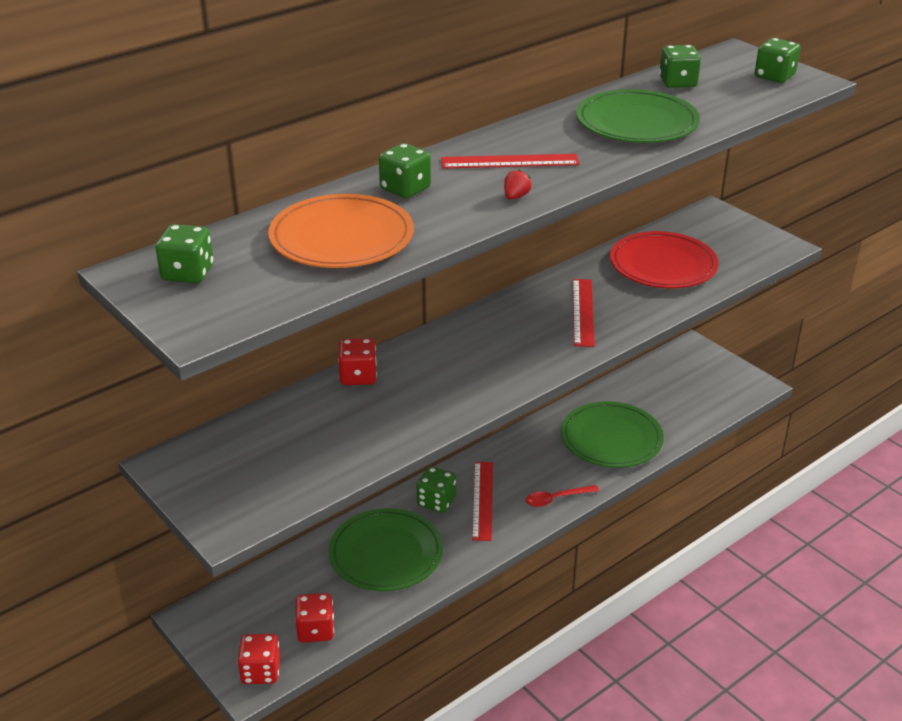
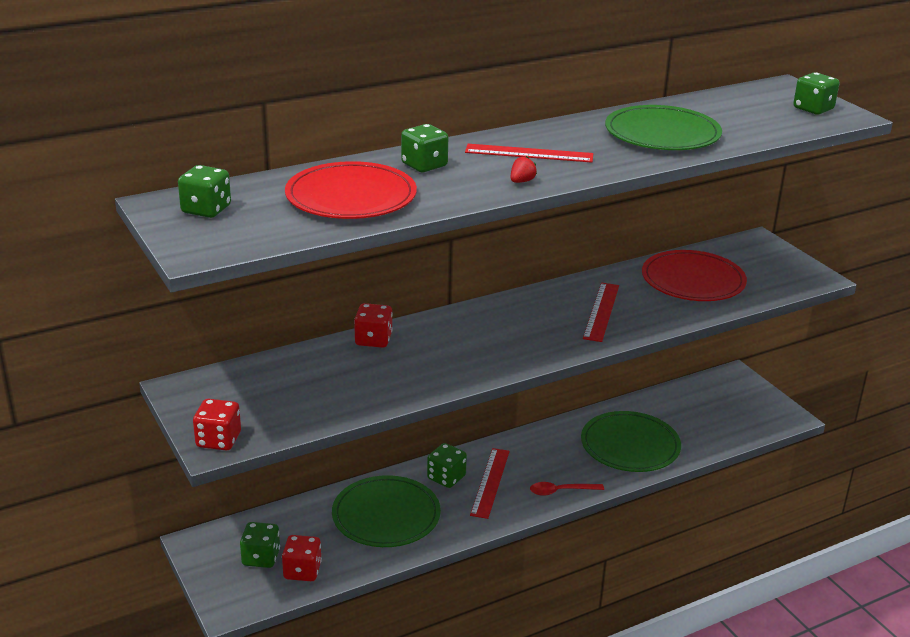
camera: 10 degrees right, 5 degrees down
red dice [237,634,280,684] -> red dice moved to [193,399,241,451]
orange plate [268,194,414,268] -> red plate [285,161,417,219]
green dice [659,45,701,88] -> green dice moved to [240,522,280,568]

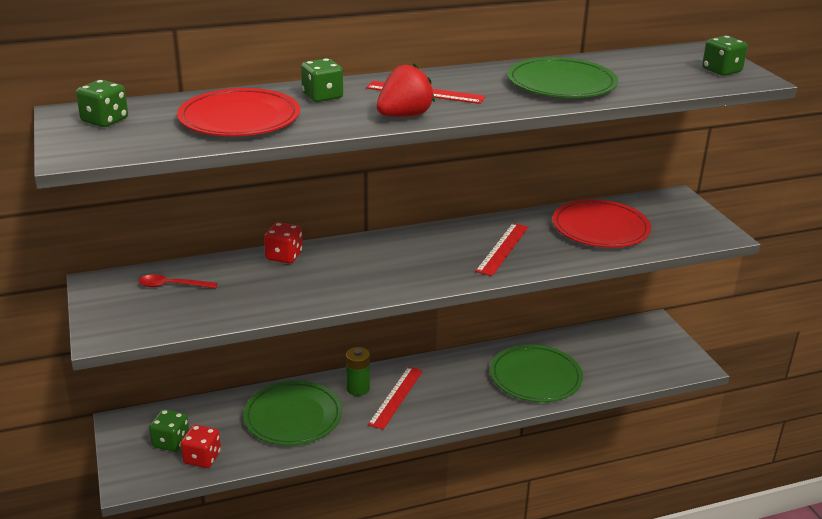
camera: 10 degrees right, 0 degrees up
red dice [193,399,241,451] -> none
green dice [427,443,467,488] -> green battery [346,347,370,396]
red strawberry [511,156,537,183] -> red strawberry [376,64,435,117], size x2.14
red spoon [530,482,604,496] -> red spoon moved to [138,275,218,288]

